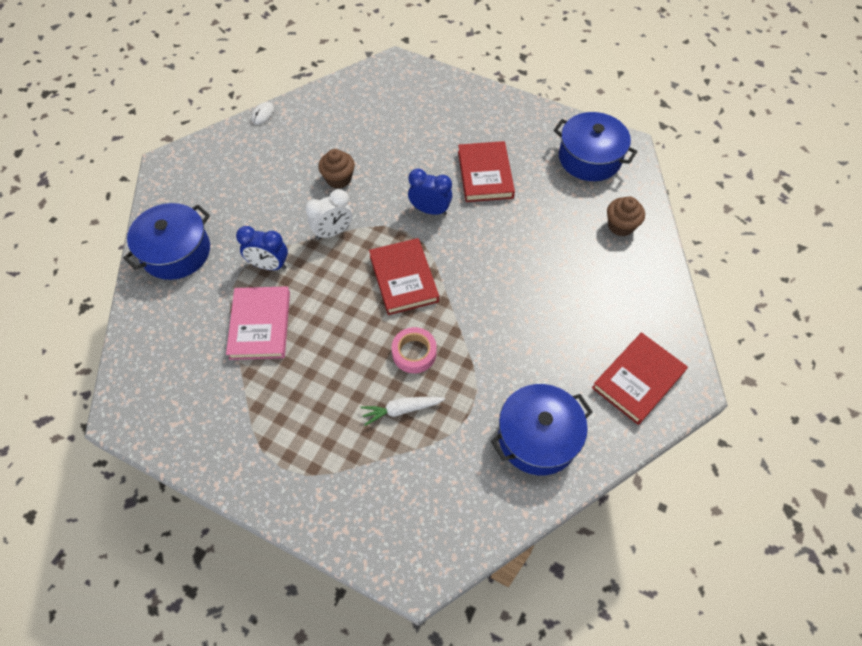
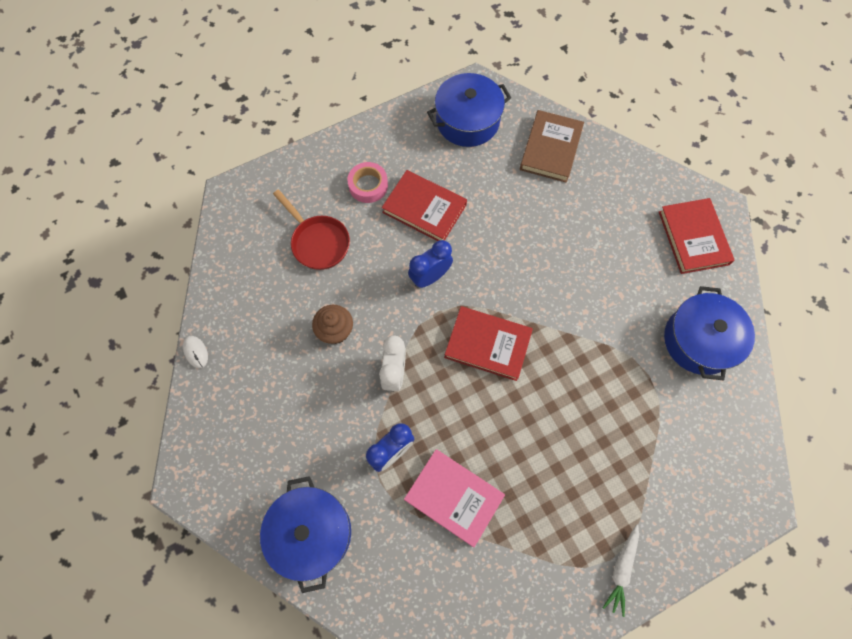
camera: 55 degrees left, 10 degrees up
white carrot [360,397,445,426] -> white carrot moved to [603,524,639,617]
pink tape [392,327,437,373] -> pink tape moved to [347,162,388,203]
brown cupcake [607,196,645,237] -> brown book [520,110,584,183]
none -> red pan [273,190,350,270]

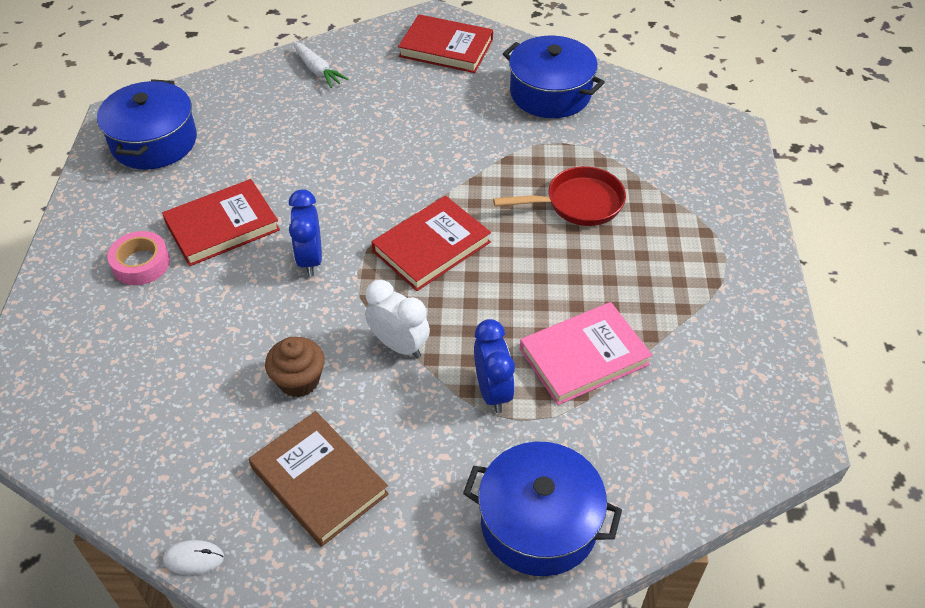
camera: 60 degrees left, 20 degrees down
red pan [273,190,350,270] -> red pan moved to [493,166,626,226]
brown book [520,110,584,183] -> brown book moved to [249,411,389,547]
white carrot [603,524,639,617] -> white carrot moved to [293,41,348,88]

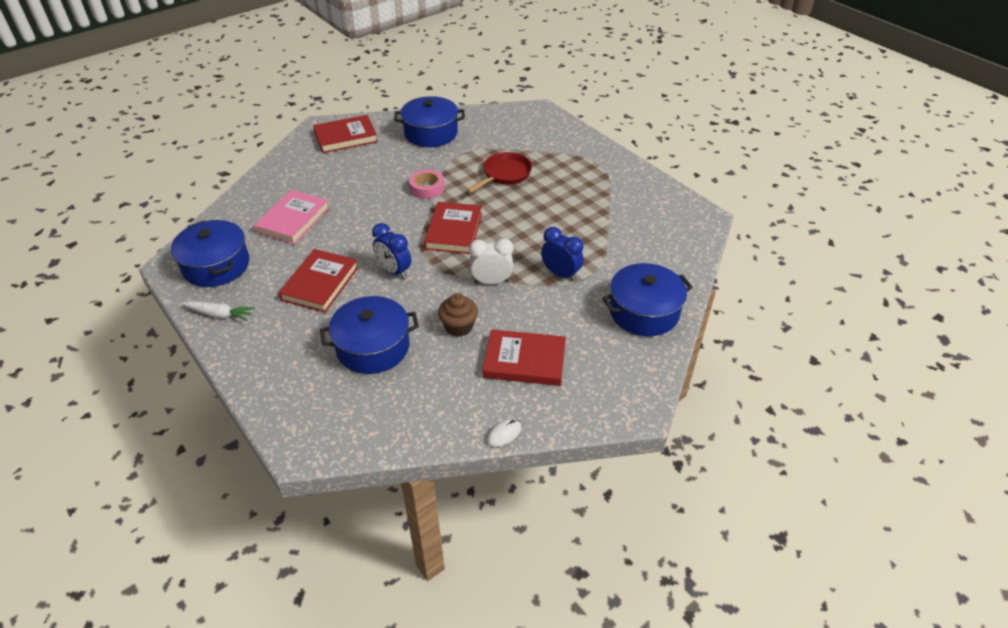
camera: 40 degrees left, 5 degrees down
pink tape [108,231,170,285] -> pink tape moved to [409,169,445,199]
brown book [249,411,389,547] -> red book [483,329,566,386]
white carrot [293,41,348,88] -> white carrot moved to [181,301,255,321]
pink book [520,302,652,405] -> pink book moved to [253,190,330,245]
none -> blue pot [320,296,419,374]

